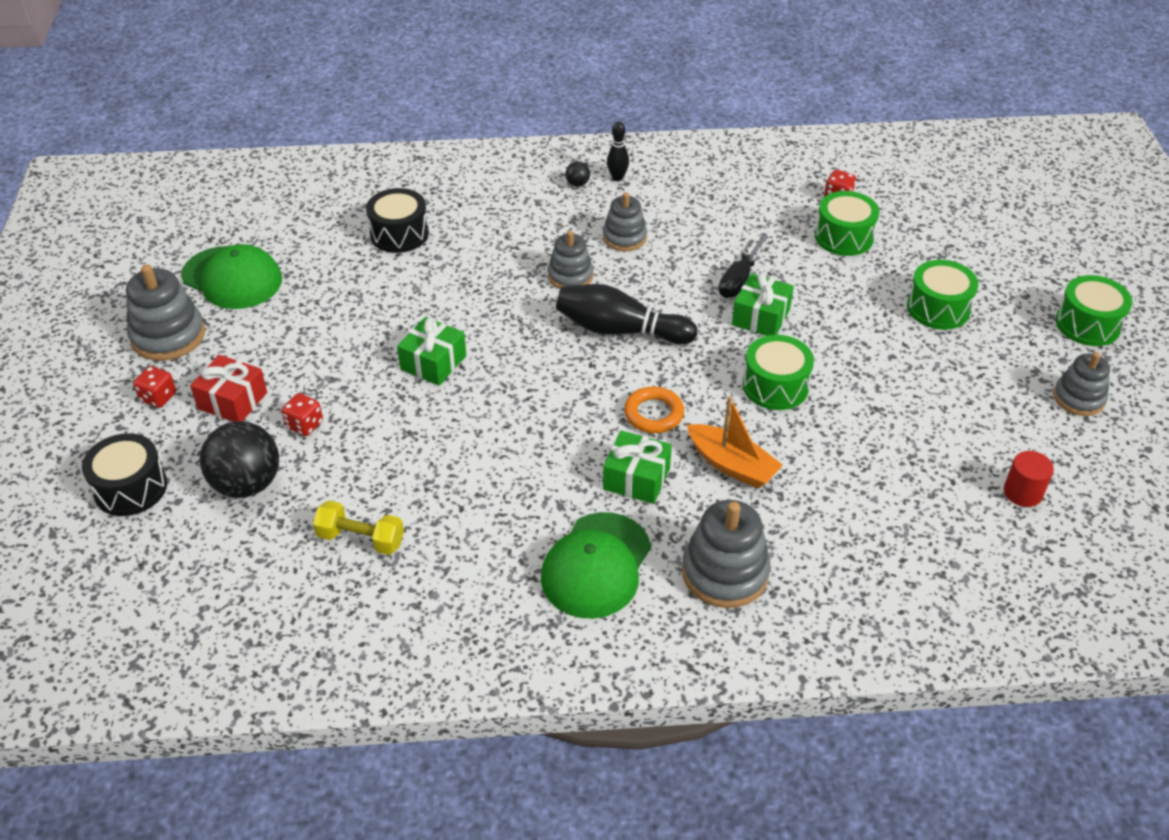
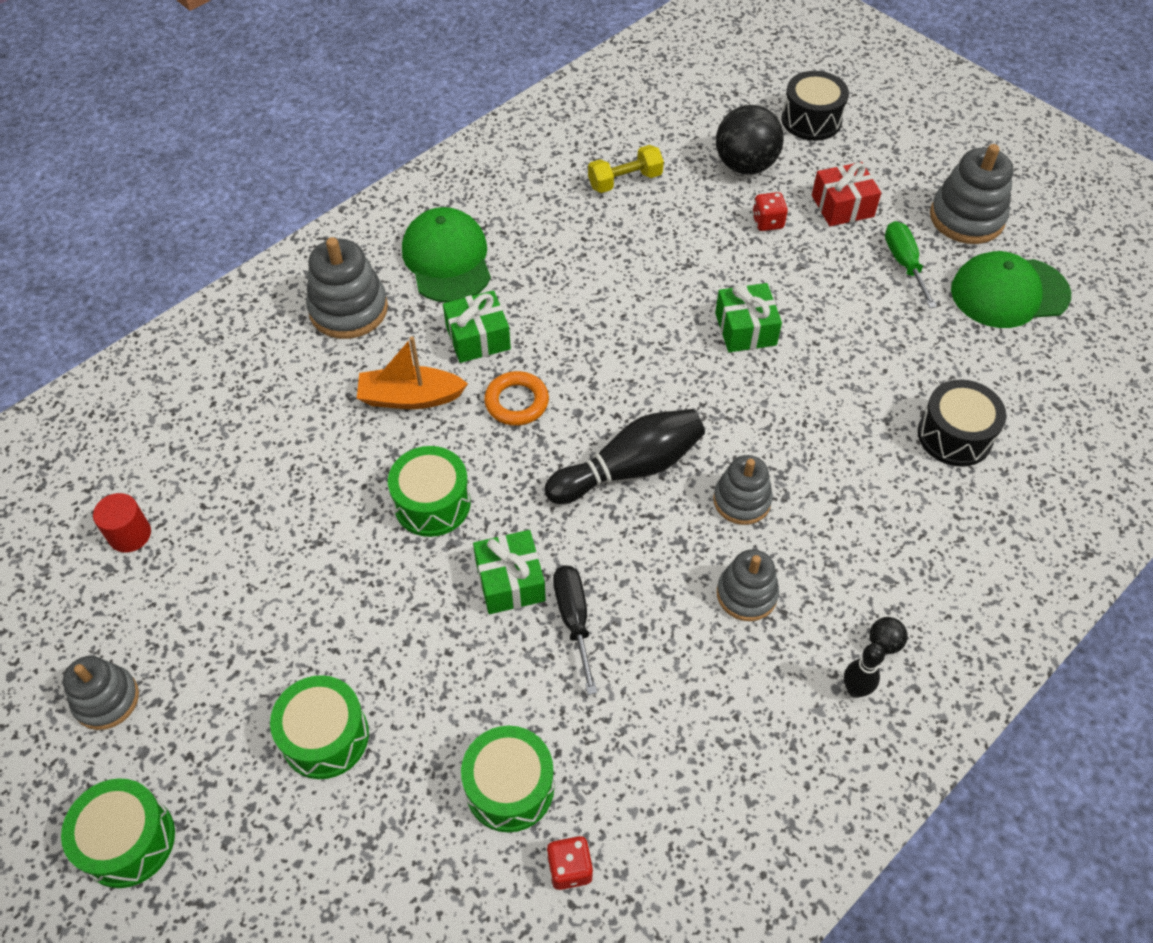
camera: 140 degrees right, 10 degrees up
red dice [133,366,176,408] -> none
none -> green screwdriver [885,221,937,308]

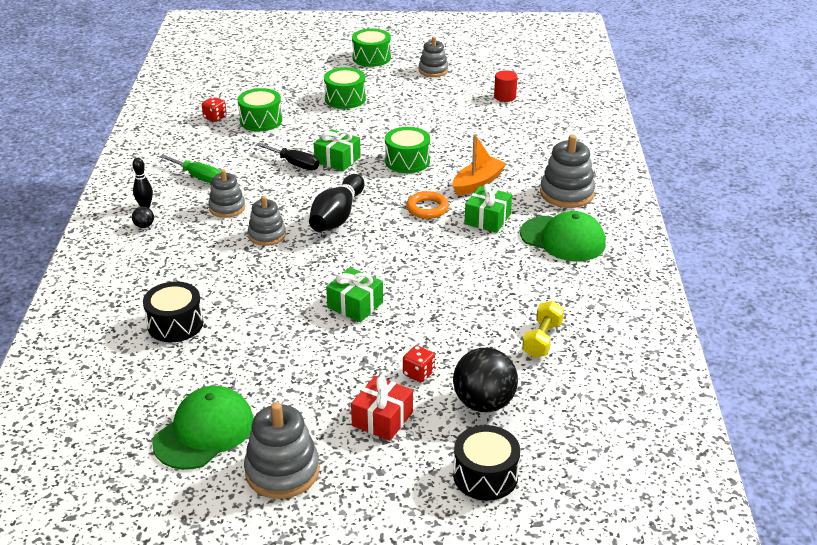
camera: 135 degrees right, 20 degrees down
green screwdriver [885,221,937,308] -> green screwdriver moved to [159,154,220,183]

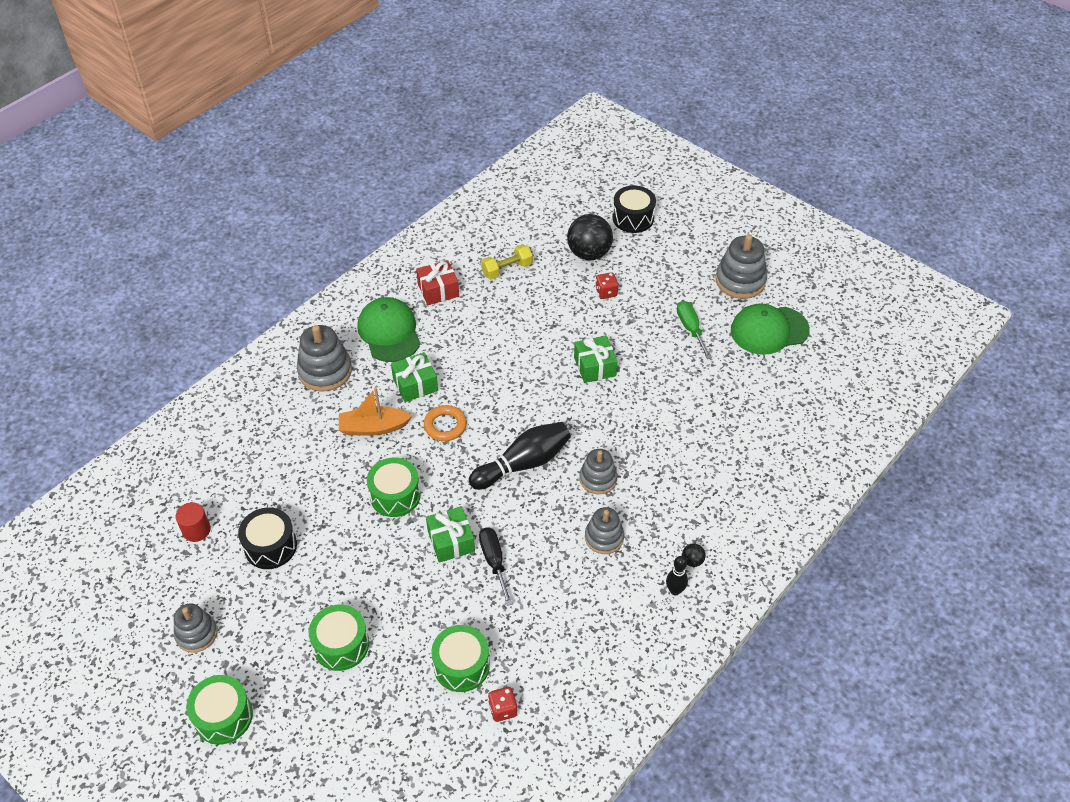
camera: 140 degrees left, 15 degrees up
black drum [143,281,203,342] -> black drum moved to [238,507,297,569]
green screwdriver [159,154,220,183] -> green screwdriver moved to [677,301,712,359]
red gift [351,376,413,441] -> red gift moved to [416,260,459,305]

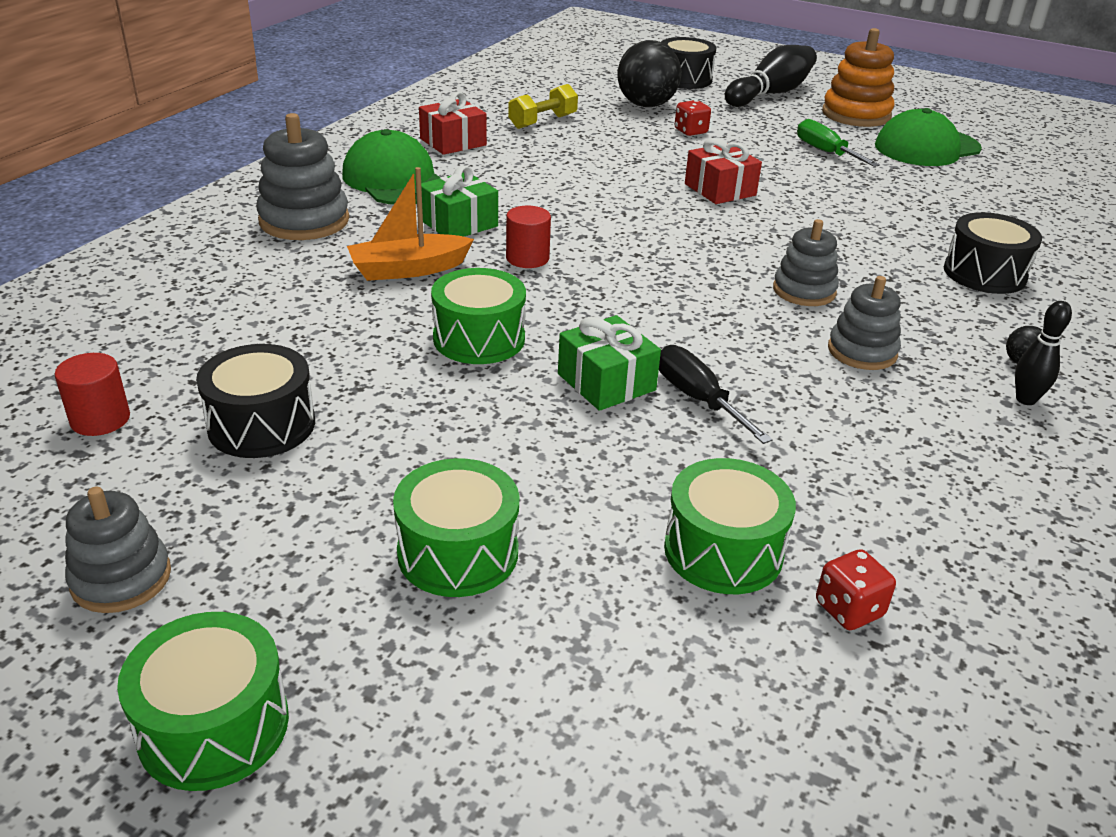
camera: 15 degrees left, 15 degrees down
orange ring [424,405,467,441] -> red cylinder [506,206,551,268]
black bowling pin [469,422,571,490] -> black bowling pin moved to [725,45,817,107]
green gift [574,335,617,383] -> red gift [685,138,762,204]
grey stacking toy [715,234,767,299] -> orange stacking toy [822,28,894,127]
none -> black drum [944,212,1042,294]

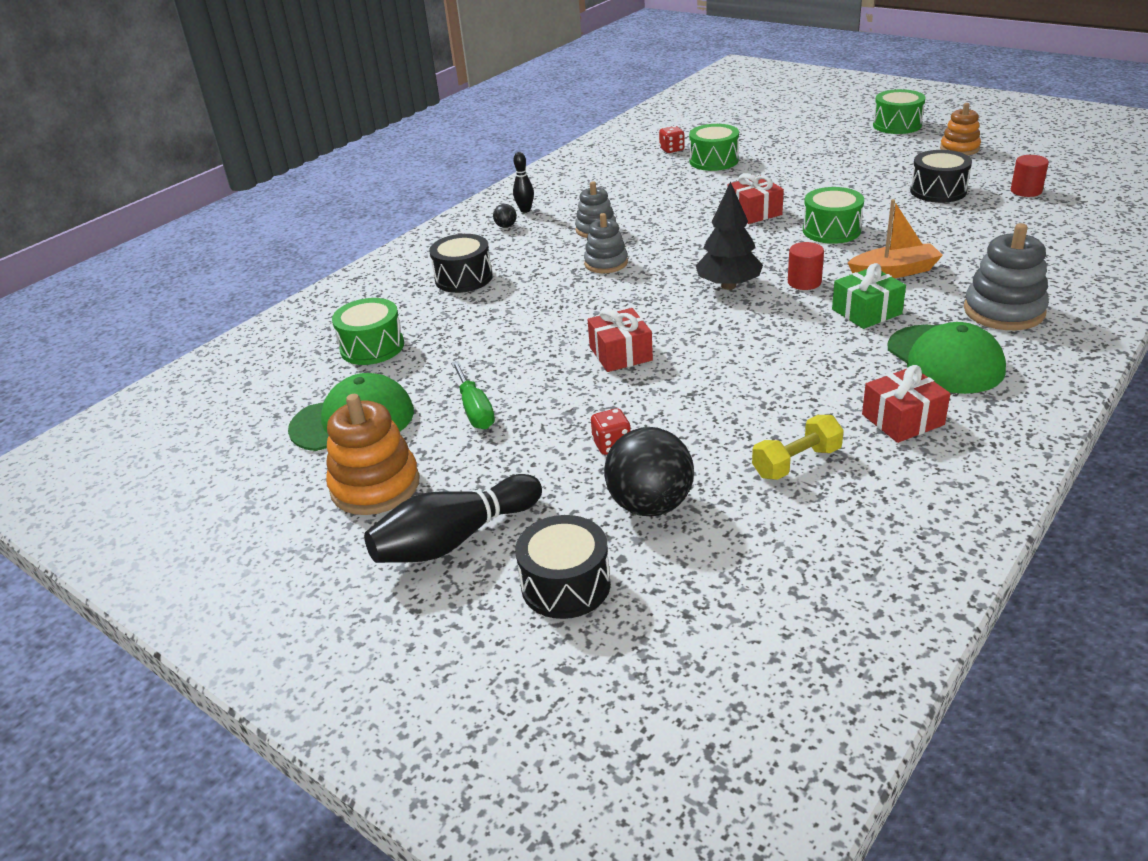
camera: 165 degrees left, 0 degrees up
grey stacking toy [65,486,171,613] -> orange stacking toy [940,103,981,155]
green drum [393,458,519,597] -> green drum moved to [332,298,404,365]
green gift [558,315,661,411] -> red gift [727,173,784,224]
black screwdriver [659,345,773,444] -> none
none -> black tree [696,181,763,290]

